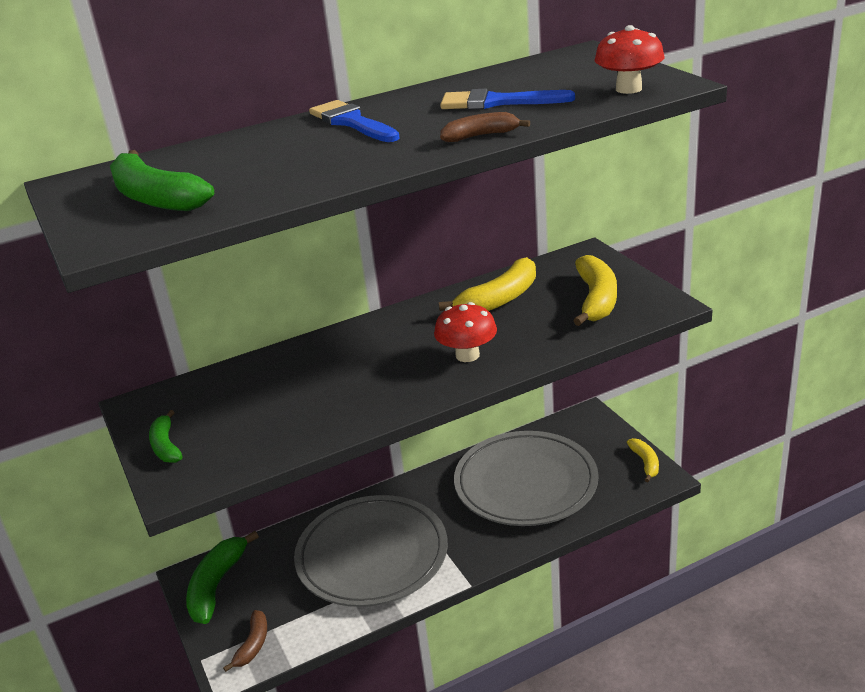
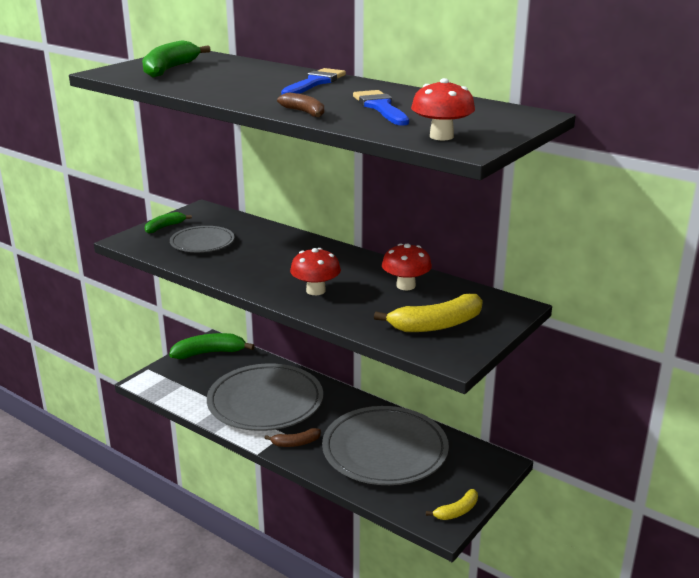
camera: 60 degrees right, 5 degrees down
brown banana [223,610,267,672] -> brown banana moved to [265,428,321,447]
yellow banana [439,257,536,311] -> red mushroom [382,244,432,290]
none -> grey plate [170,226,235,252]

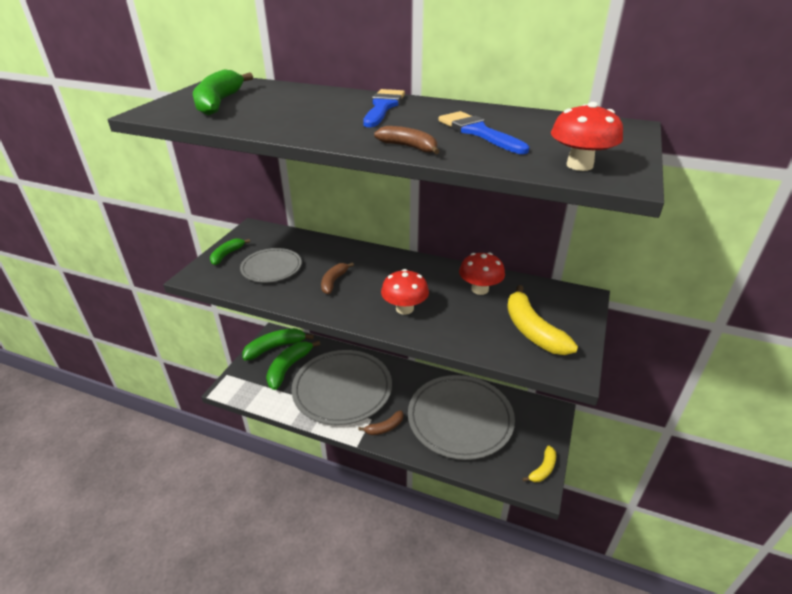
camera: 15 degrees left, 10 degrees up
yellow banana [374,294,483,332] -> yellow banana turned 105 degrees clockwise [507,285,578,355]
none -> green banana [266,340,320,390]
none -> brown banana [321,262,354,294]

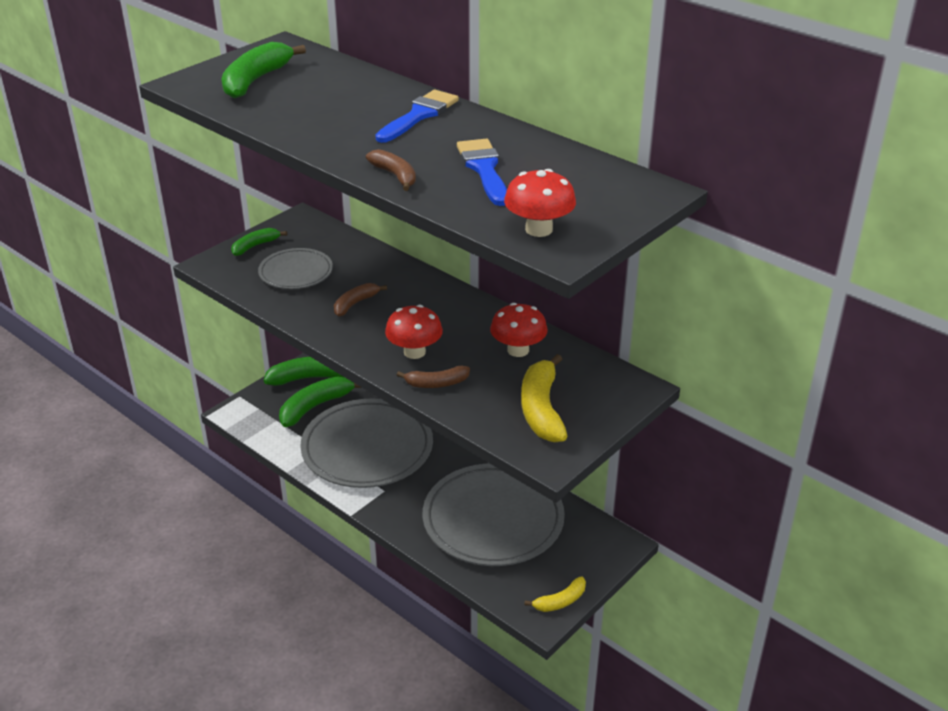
camera: 20 degrees right, 0 degrees up
brown banana [358,410,404,435] -> brown banana moved to [397,366,470,388]

